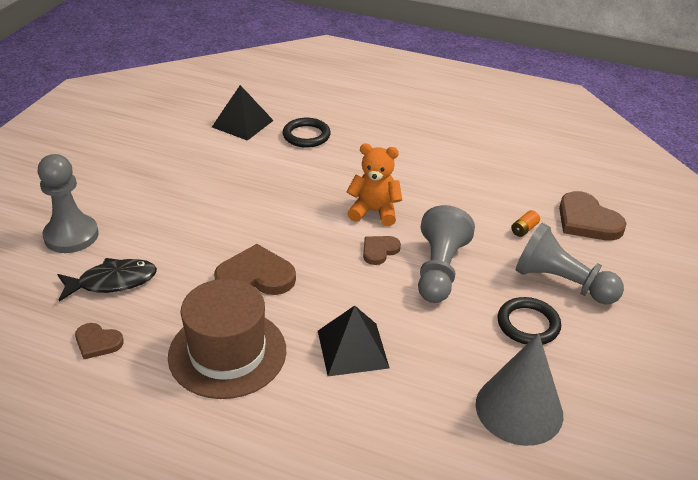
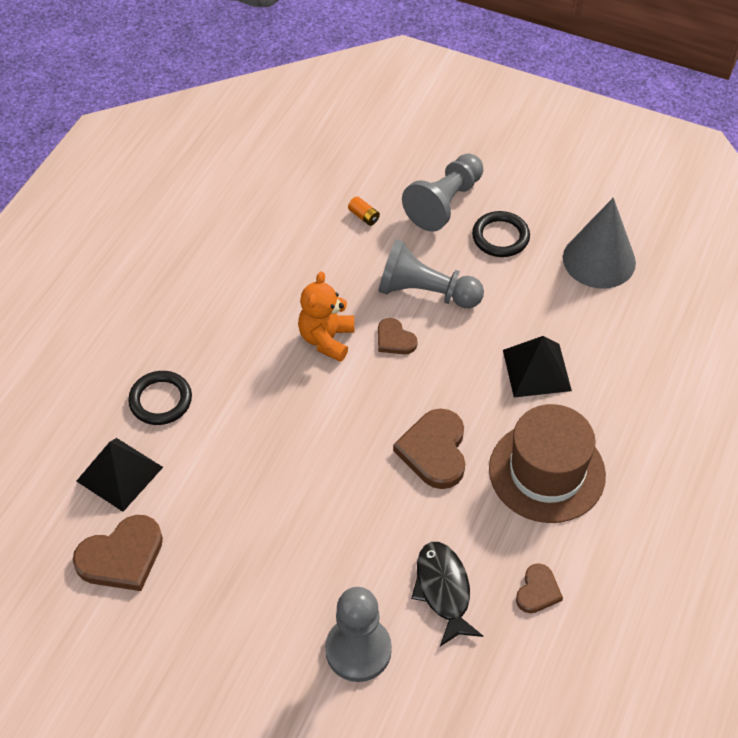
camera: 85 degrees left, 15 degrees up
brown heart [559,191,627,241] -> brown heart moved to [73,515,163,591]

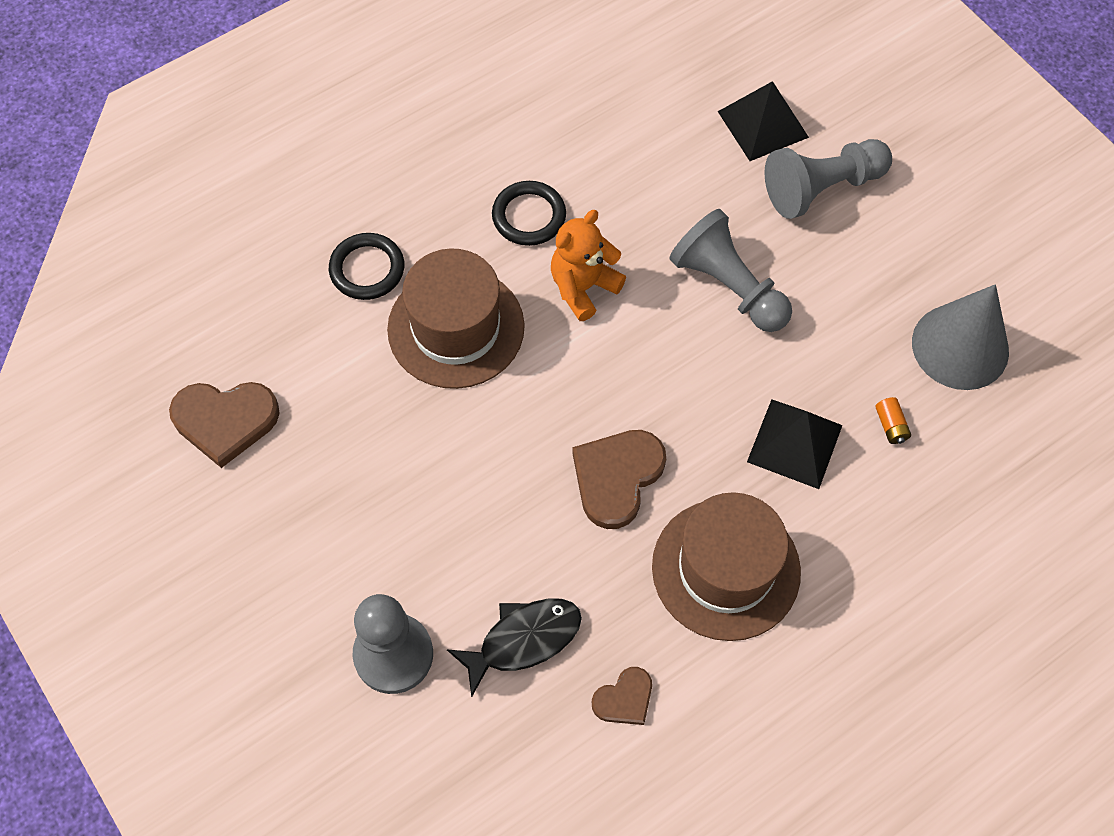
camera: 30 degrees right, 10 degrees up
black pyramid [76,438,163,512] -> black pyramid moved to [718,81,809,161]
orange battery [348,197,380,226] -> orange battery moved to [875,397,911,444]
brown heart [378,318,418,355] -> none
black fish [411,542,483,647] -> black fish turned 45 degrees clockwise [447,598,582,698]
black ring [472,211,530,257] -> black ring moved to [492,181,566,246]
none -> brown hat [387,248,525,389]

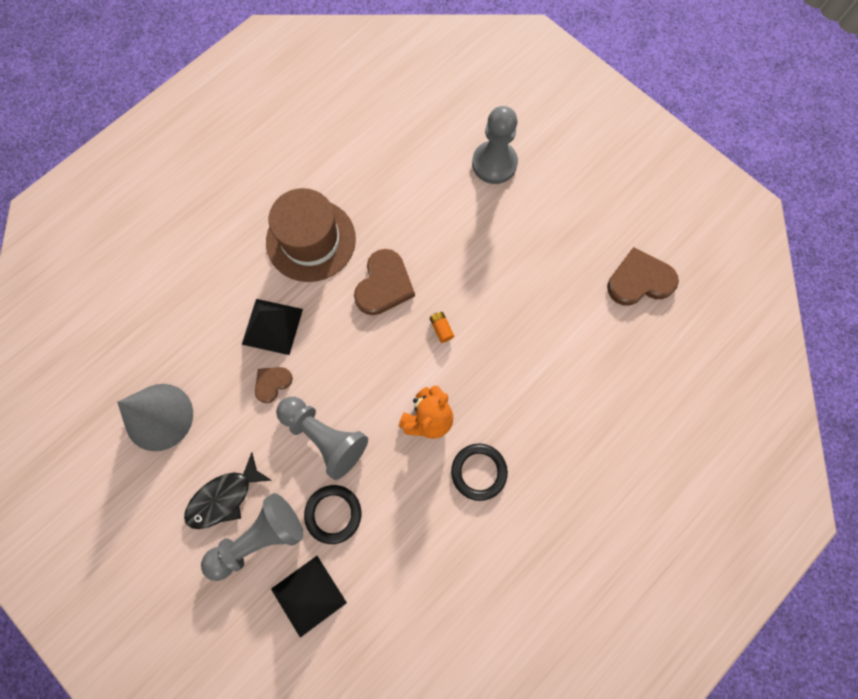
camera: 170 degrees right, 10 degrees up
black ring [329,233,404,300] -> black ring moved to [304,485,361,544]
brown hat [387,248,525,389] -> none
black fish [447,598,582,698] -> black fish moved to [184,452,272,529]
brown heart [592,667,652,725] -> brown heart moved to [255,367,293,403]
orange battery [875,397,911,444] -> orange battery moved to [430,312,454,343]

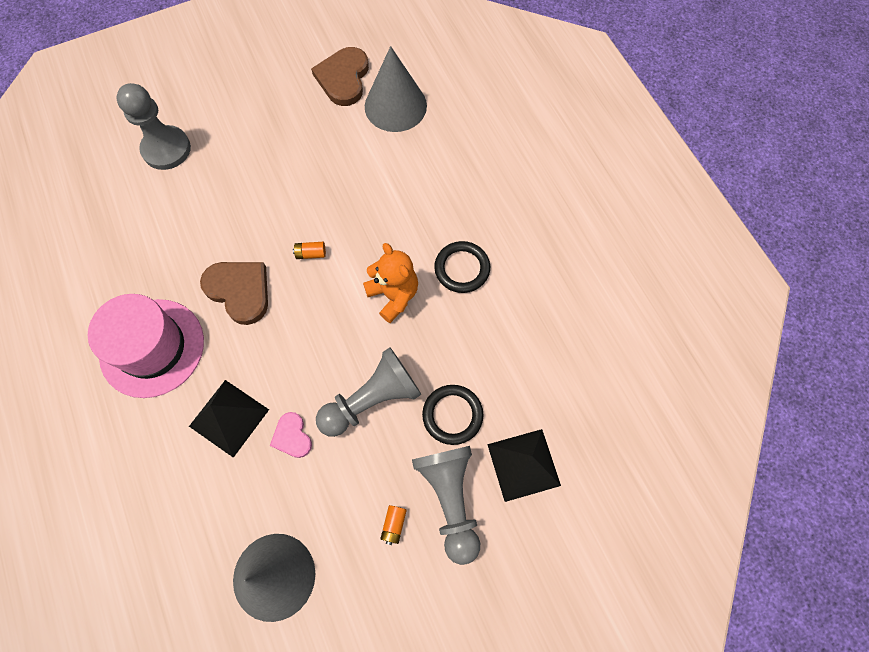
camera: 70 degrees left, 5 degrees down
black fish [184,452,272,529] -> orange battery [380,505,407,545]
brown heart [255,367,293,403] -> pink heart [270,412,312,458]
brown hat [266,188,356,282] -> pink hat [88,294,204,398]
none -> grey cone [365,46,427,132]

